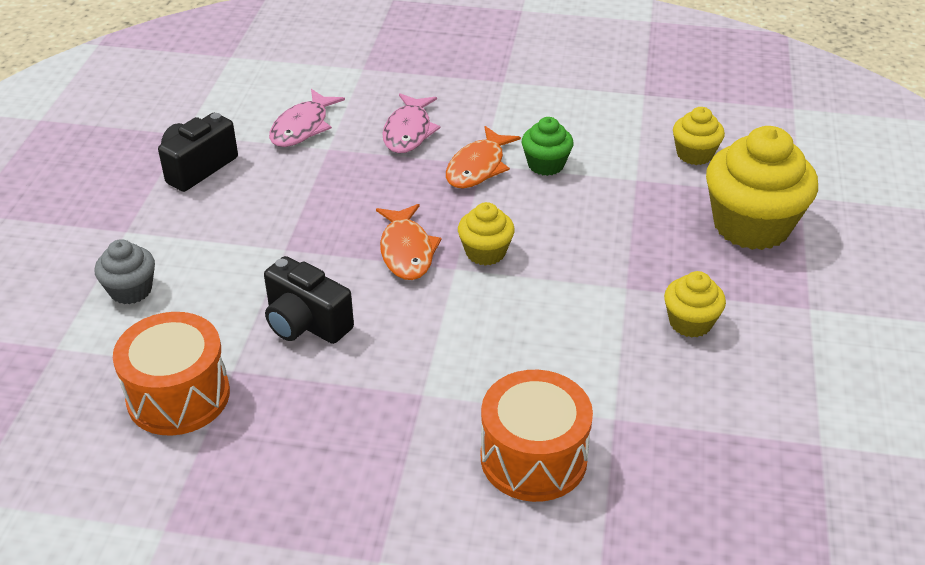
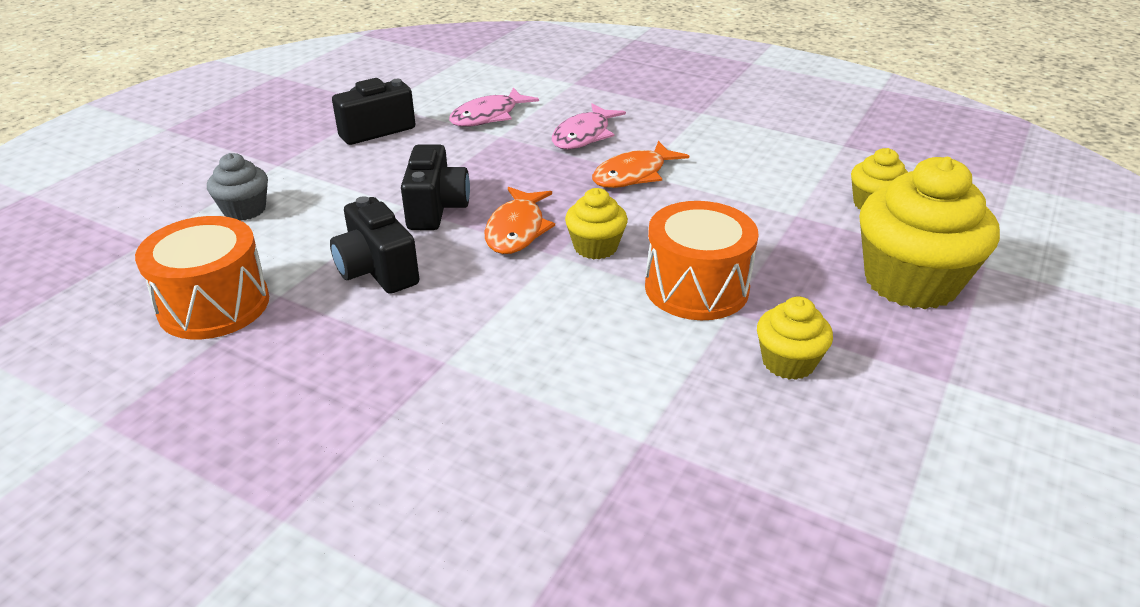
camera: 20 degrees right, 5 degrees down
orange drum [481,370,593,502] -> orange drum moved to [645,201,758,320]
green cupcake [522,117,573,176] -> none
none -> black camera [401,144,470,230]

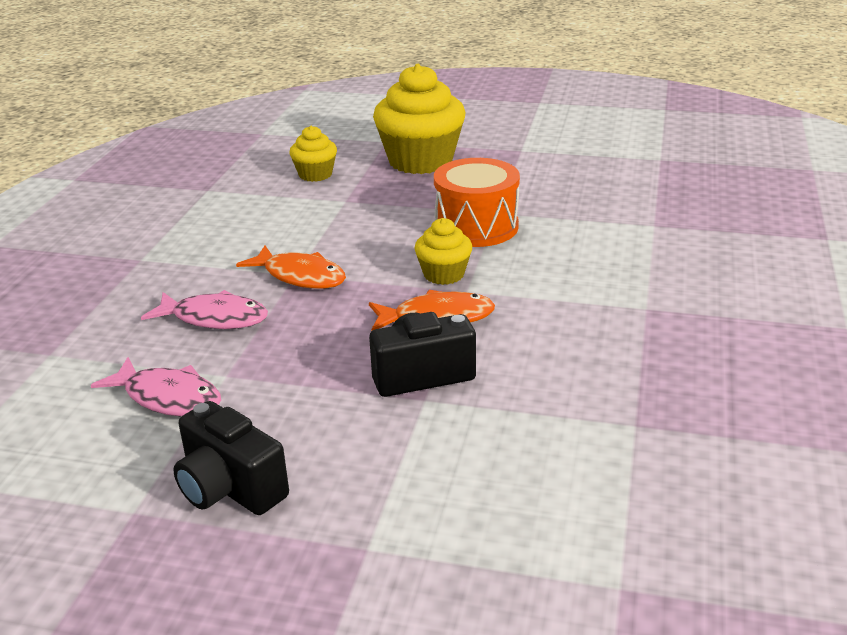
camera: 105 degrees left, 5 degrees down
orange drum [135,216,269,339] -> none
grey cupcake [207,153,268,221] -> none
black camera [330,196,419,294] -> none
yellow cupcake [757,297,833,380] -> none

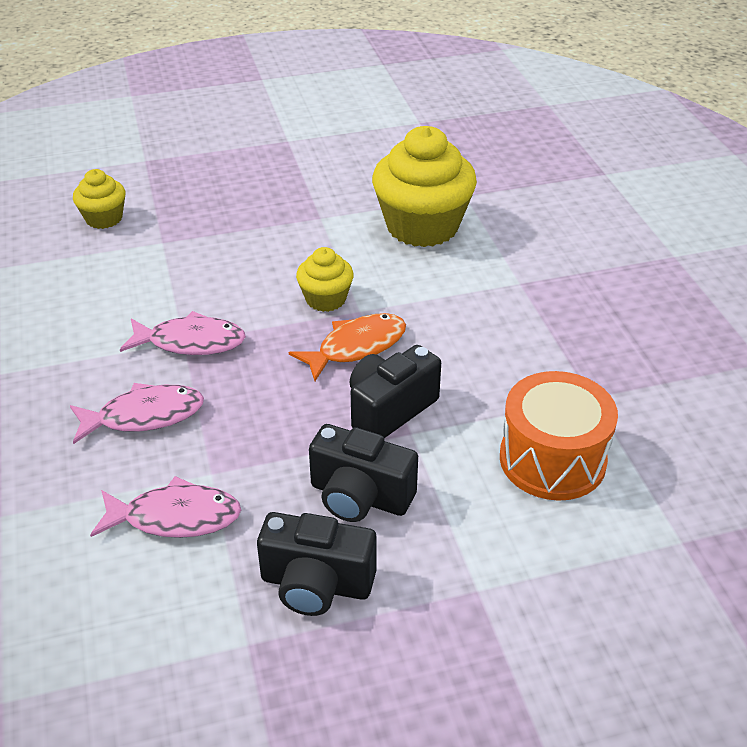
camera: 30 degrees left, 10 degrees up
orange fish [236,245,346,289] -> pink fish [120,311,246,355]
yellow cupcake [373,64,465,174] -> yellow cupcake moved to [372,126,477,247]
orange drum [434,158,520,247] -> orange drum moved to [500,371,618,501]
none -> black camera [309,424,418,522]

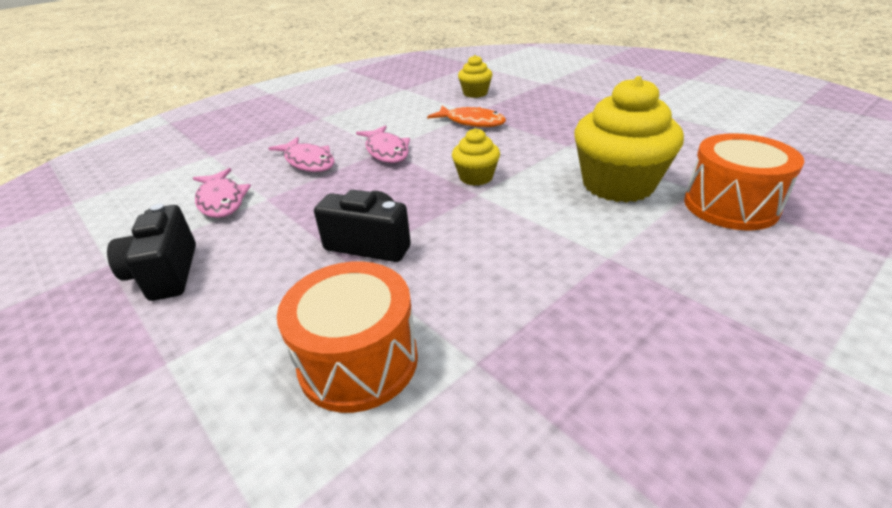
camera: 65 degrees right, 5 degrees down
orange fish [289,313,406,381] -> orange fish moved to [427,106,506,127]
black camera [309,424,418,522] -> none
none -> orange drum [684,133,804,230]

